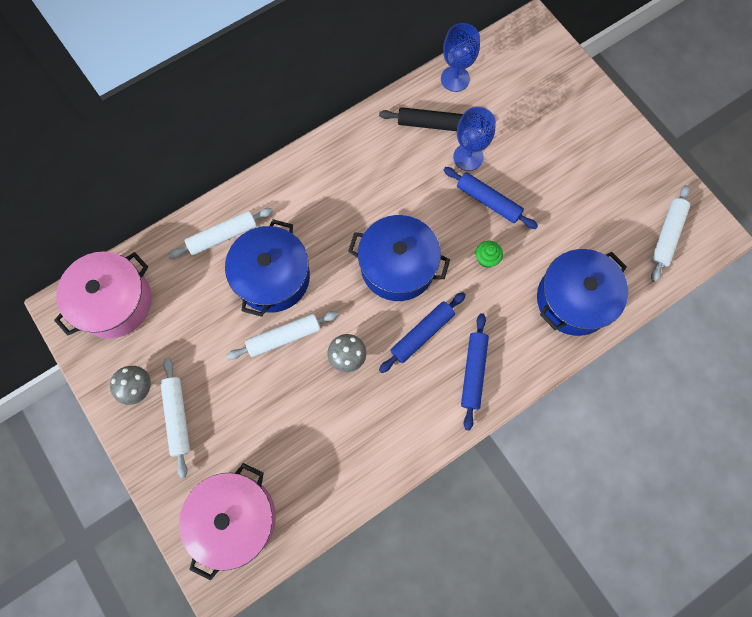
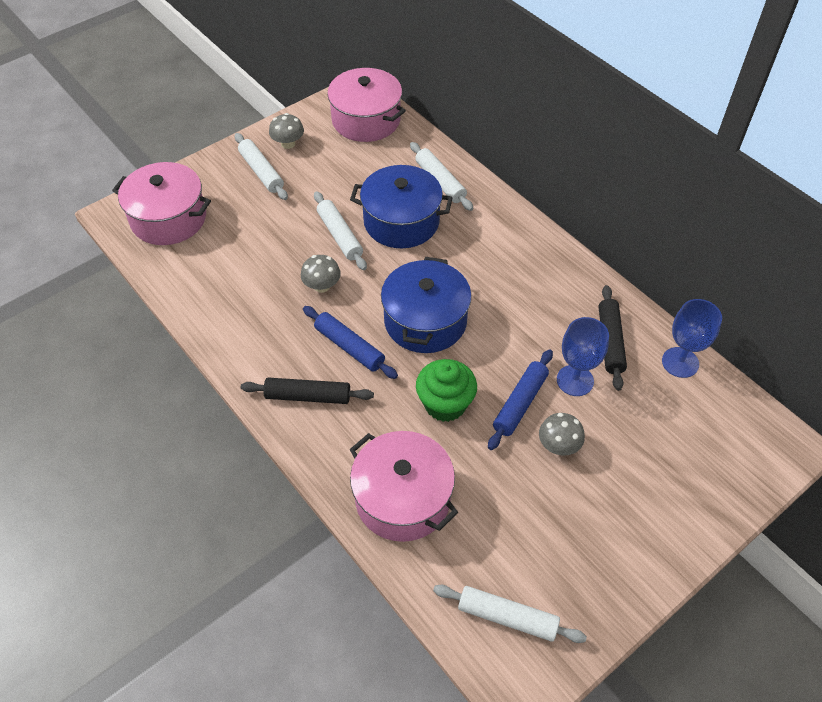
camera: 85 degrees right, 20 degrees down
white rolling pin [160,358,190,478] -> white rolling pin turned 75 degrees clockwise [235,133,288,200]
blue rolling pin [461,313,489,431] -> black rolling pin [241,378,374,404]
green cupcake [476,241,503,268] -> green cupcake [416,359,477,422], size x1.87
blue pot [537,249,628,336] -> pink pot [349,431,458,542]
none -> grey mushroom [539,413,585,456]

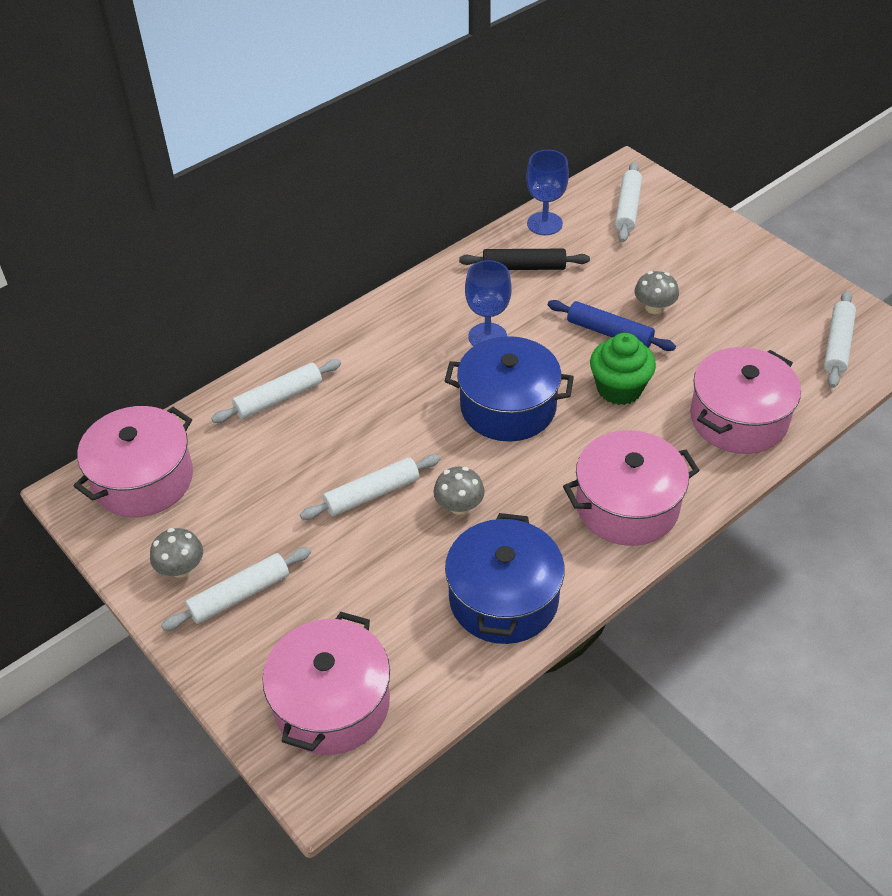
camera: 90 degrees left, 5 degrees down
black rolling pin [241,378,374,404] -> pink pot [563,430,700,546]
blue rolling pin [303,306,398,379] -> none
blue pot [350,165,453,248] -> blue pot moved to [445,513,565,644]
blue goblet [557,317,609,396] -> blue goblet moved to [465,260,511,346]
none -> white rolling pin [615,162,642,242]

